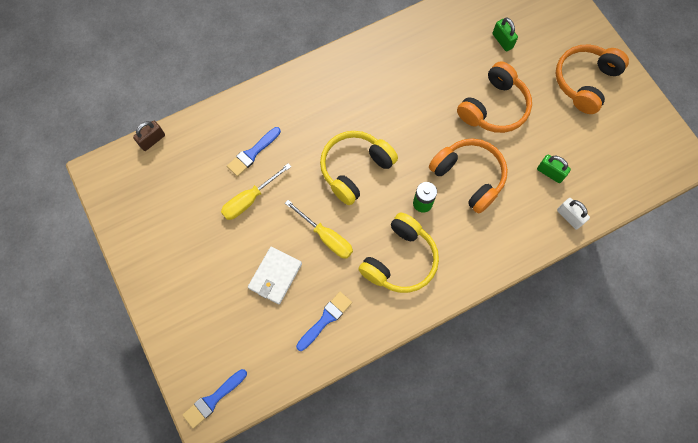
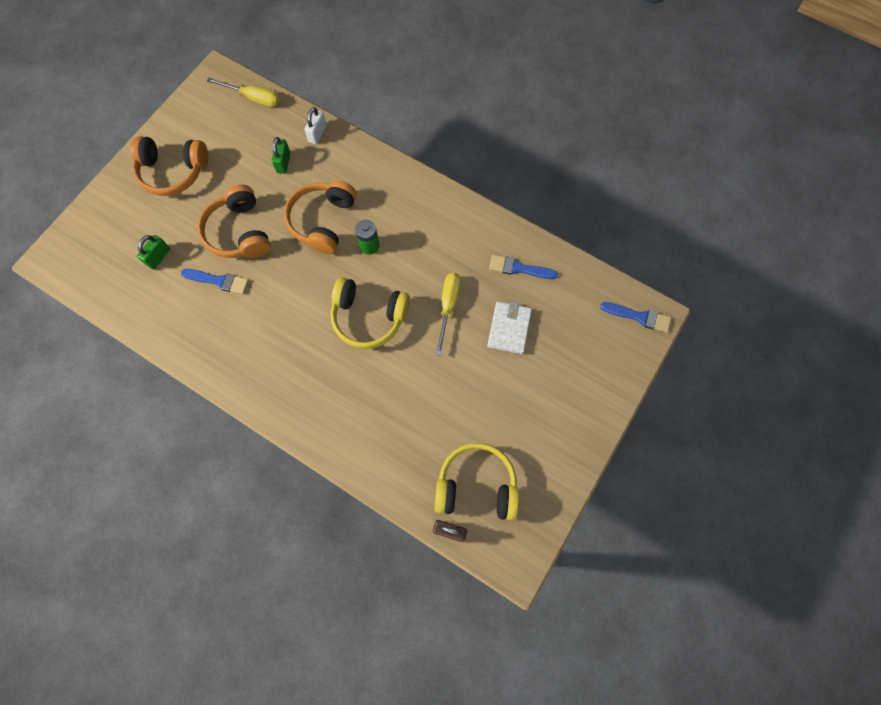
camera: 120 degrees left, 0 degrees up
yellow screwdriver [221,163,291,220] -> yellow screwdriver moved to [207,78,280,107]
blue brush [227,127,281,177] -> blue brush moved to [181,269,249,294]
white wallet [248,247,302,304] -> white wallet turned 75 degrees counterclockwise [487,302,532,354]
yellow headphones [358,213,439,293] -> yellow headphones moved to [435,443,519,521]
orange headphones [457,61,532,133] -> orange headphones turned 120 degrees counterclockwise [197,184,271,258]

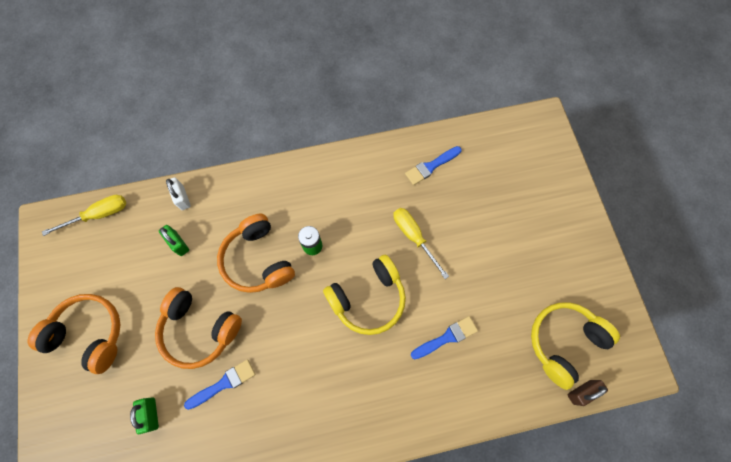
camera: 45 degrees left, 0 degrees up
orange headphones [130,136,208,196] -> orange headphones turned 120 degrees counterclockwise [28,294,120,374]
white wallet [487,302,532,354] -> none
blue brush [600,302,671,333] -> blue brush moved to [411,316,478,359]

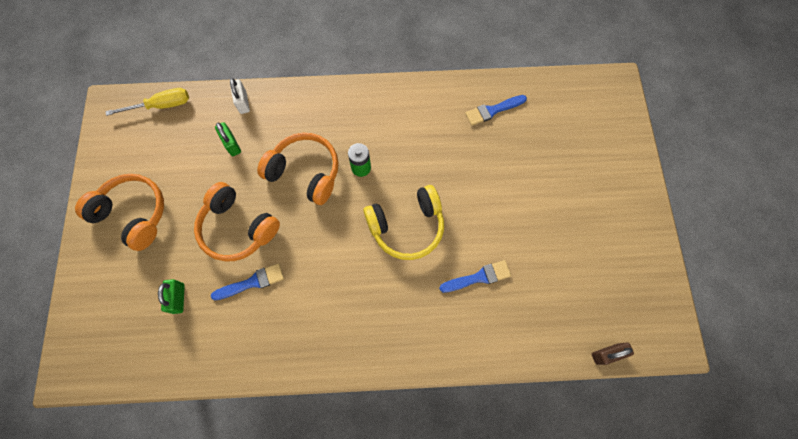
camera: 10 degrees right, 0 degrees up
orange headphones [217,214,295,293] -> orange headphones turned 135 degrees clockwise [257,133,339,205]
yellow screwdriver [394,208,449,279] -> none
yellow headphones [531,302,620,390] -> none

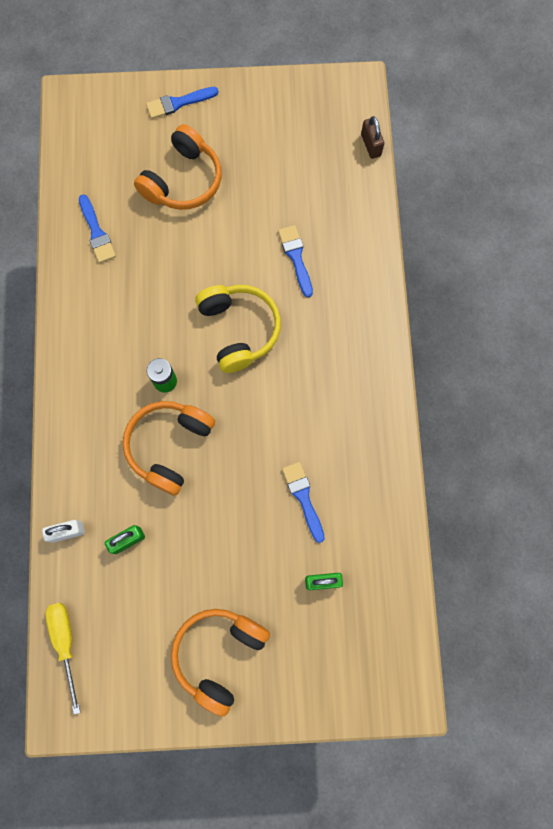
camera: 90 degrees left, 5 degrees up
orange headphones [194,182,280,262] -> orange headphones moved to [134,124,222,210]
none -> blue brush [146,87,219,119]

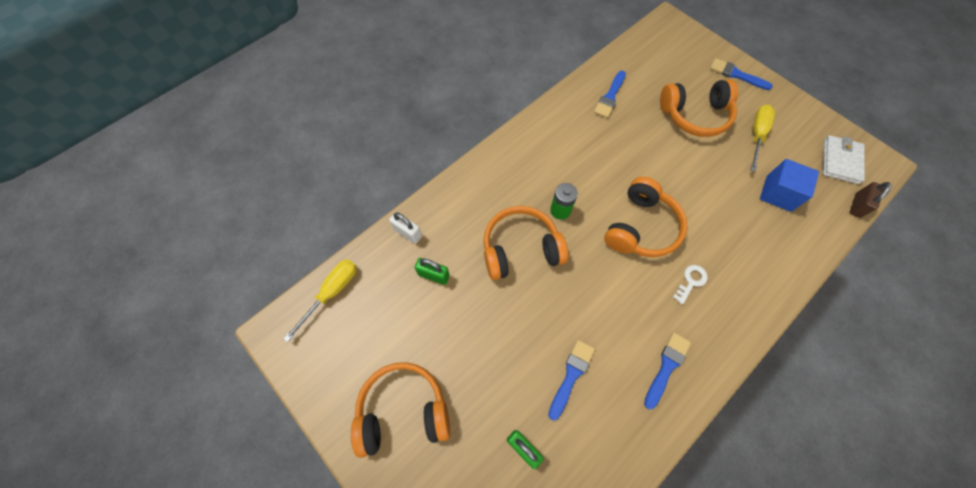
camera: 50 degrees right, 10 degrees down
yellow headphones [195,285,281,373] -> orange headphones [604,177,688,257]
blue brush [278,225,313,298] -> blue brush moved to [644,332,691,409]
none -> white key [673,265,708,304]
none -> yellow screwdriver [750,105,775,172]
none -> blue cube [760,159,819,212]
none -> white wallet [823,135,865,184]

